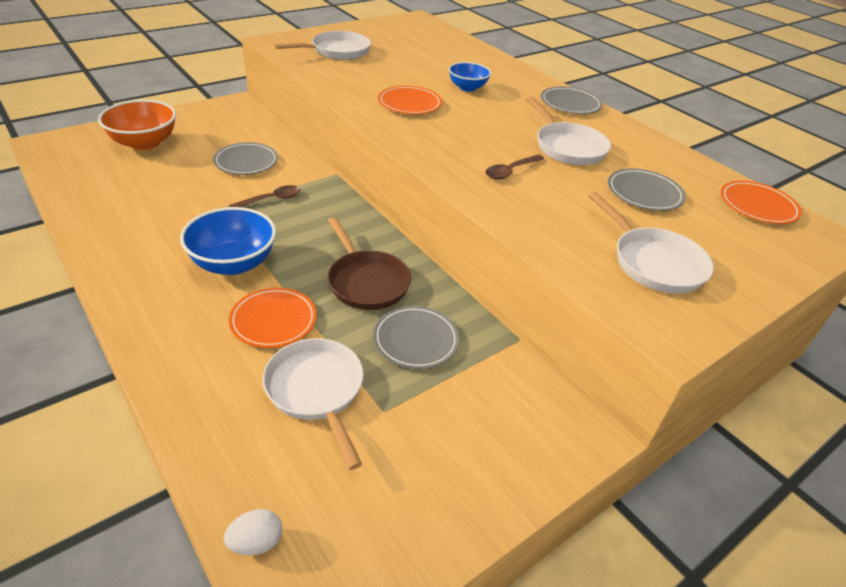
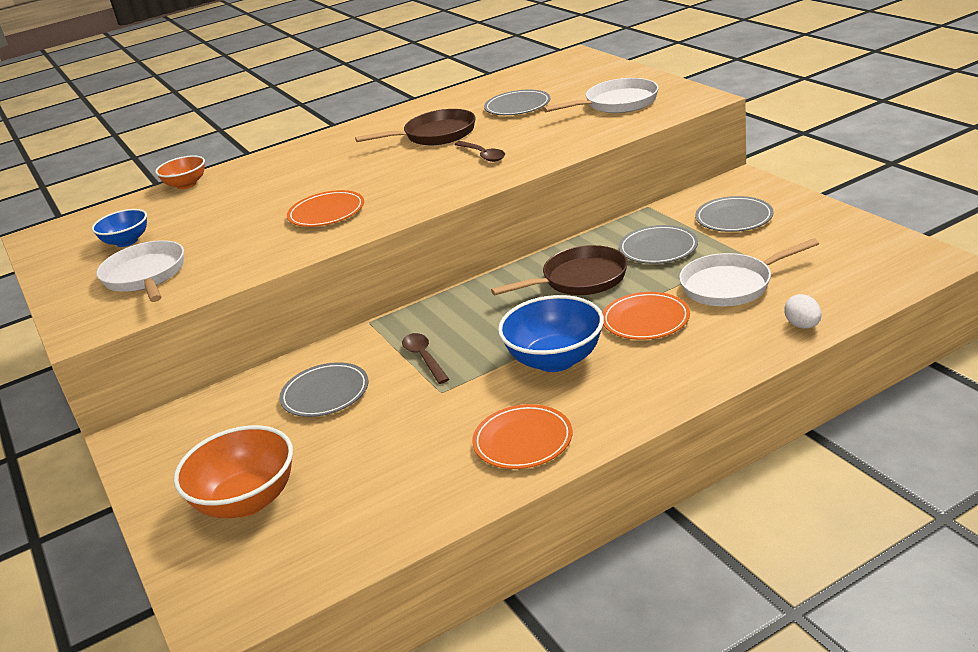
camera: 75 degrees left, 10 degrees down
white egg [224,509,282,555] -> white egg moved to [784,294,821,329]
blue bowl [449,62,491,92] -> blue bowl moved to [92,209,147,247]
white pan [527,97,611,165] -> brown pan [355,109,475,145]
grey plate [541,86,602,114] -> grey plate moved to [695,196,774,232]
orange plate [721,181,802,224] -> orange plate moved to [472,404,572,469]
none -> orange bowl [155,155,205,189]

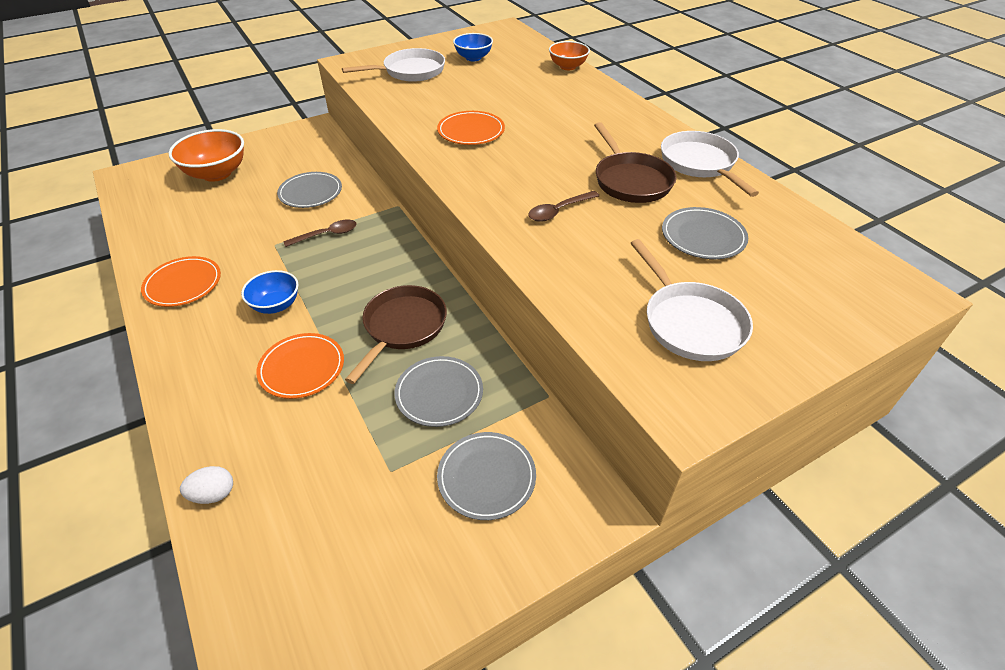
camera: 85 degrees right, 15 degrees up
brown pan [491,245,628,295] -> brown pan turned 135 degrees counterclockwise [345,285,447,384]
blue bowl [498,295,604,372] -> blue bowl [241,270,298,314], size x0.61
white pan [679,238,819,306] -> white pan moved to [661,131,759,197]

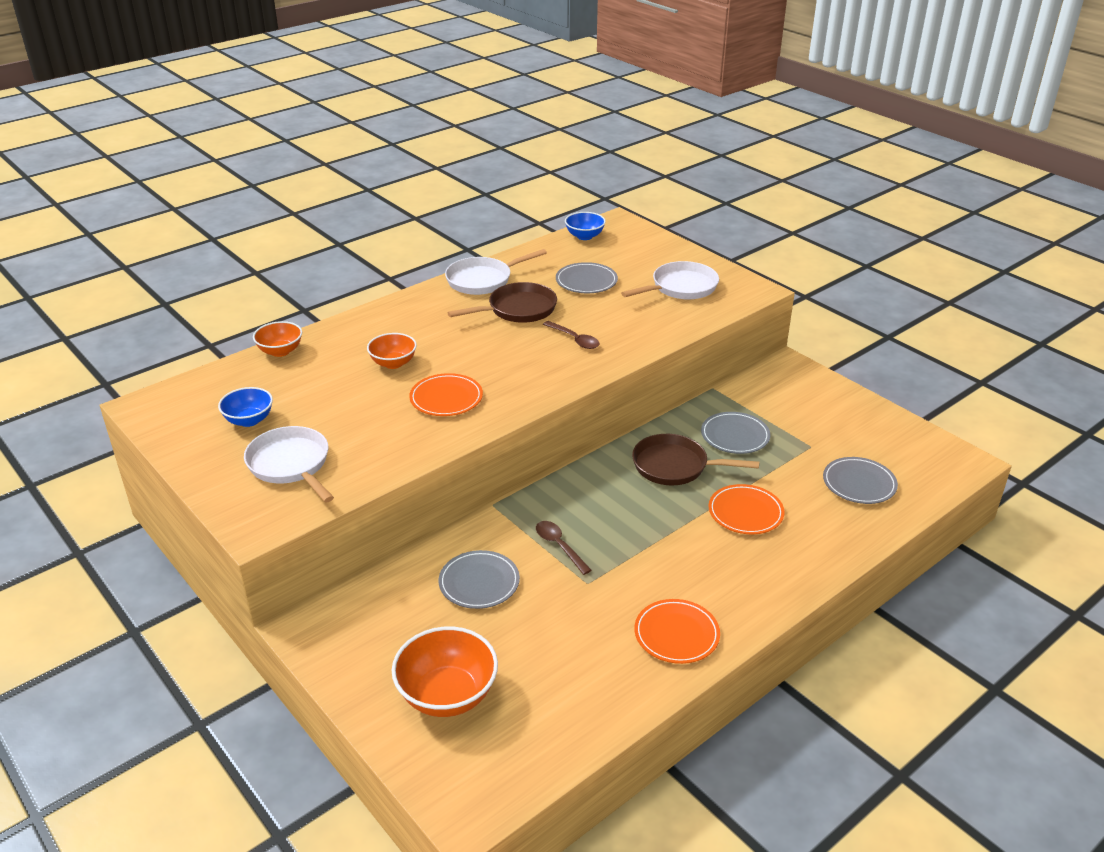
camera: 100 degrees left, 10 degrees down
white egg [180,466,233,504] -> none
blue bowl [241,270,298,314] -> blue bowl moved to [565,212,606,240]
grey plate [437,432,536,520] -> grey plate moved to [823,457,898,504]
none -> orange bowl [367,333,417,369]

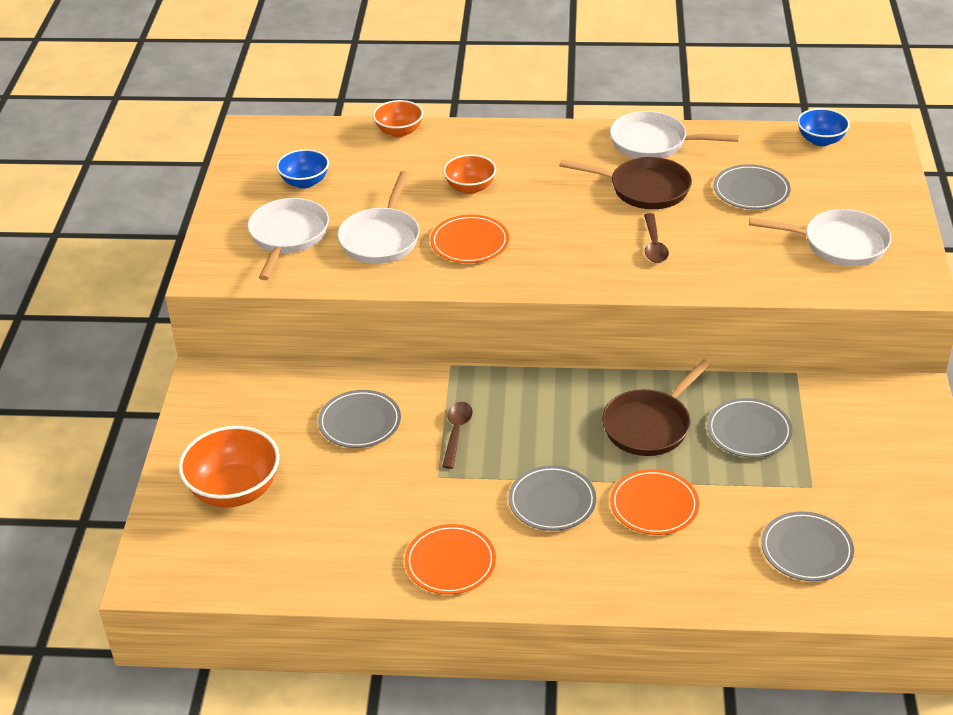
camera: 45 degrees right, 5 degrees up
brown pan [632,434,759,485] -> brown pan turned 105 degrees counterclockwise [602,359,711,456]
none -> white pan [337,171,420,264]
none -> grey plate [508,465,596,531]

